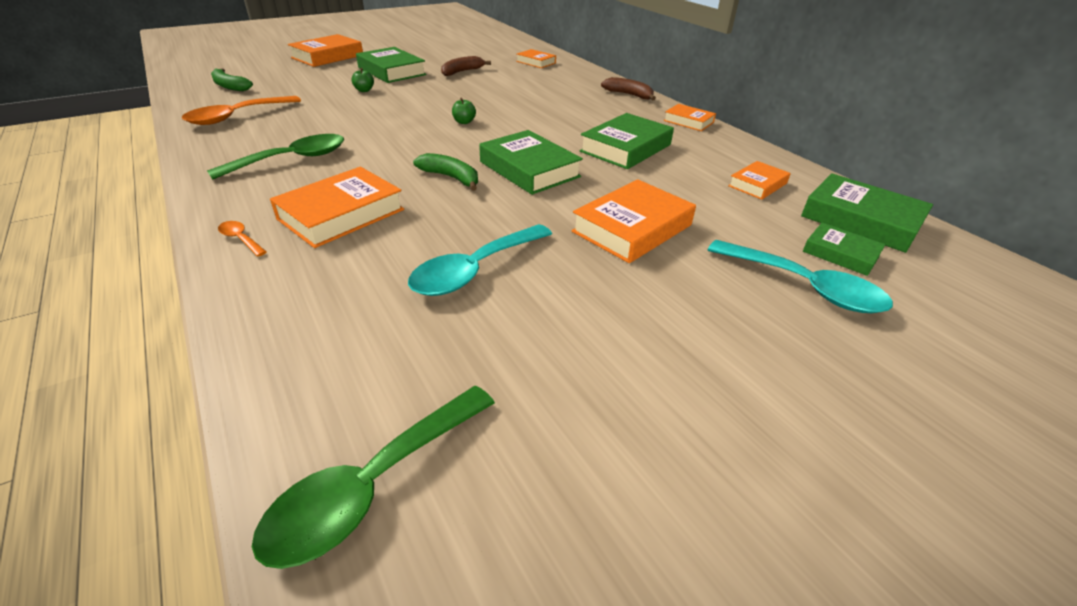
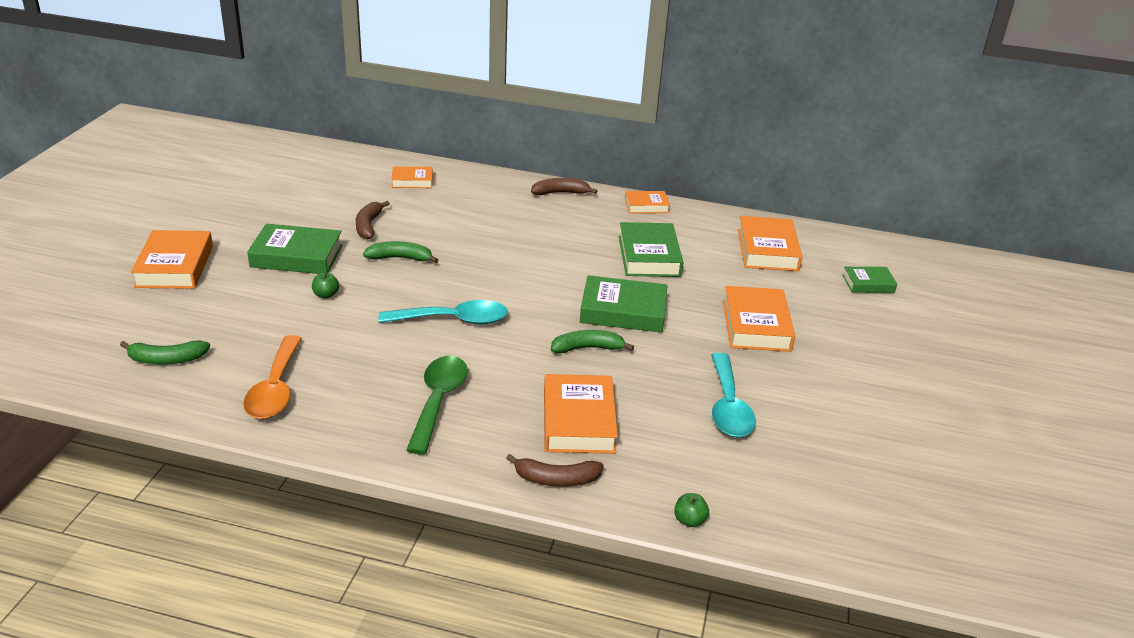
camera: 45 degrees left, 5 degrees down
orange spoon [218,221,267,256] -> brown banana [506,454,604,487]
green spoon [252,386,495,569] -> none
green apple [452,98,476,124] -> green apple moved to [674,493,709,527]
turquoise spoon [708,240,893,313] -> turquoise spoon moved to [379,300,508,325]
orange book [728,161,791,200] -> orange book [738,216,802,271], size x1.72
green book [801,173,933,253] -> none
none -> green banana [363,241,438,263]

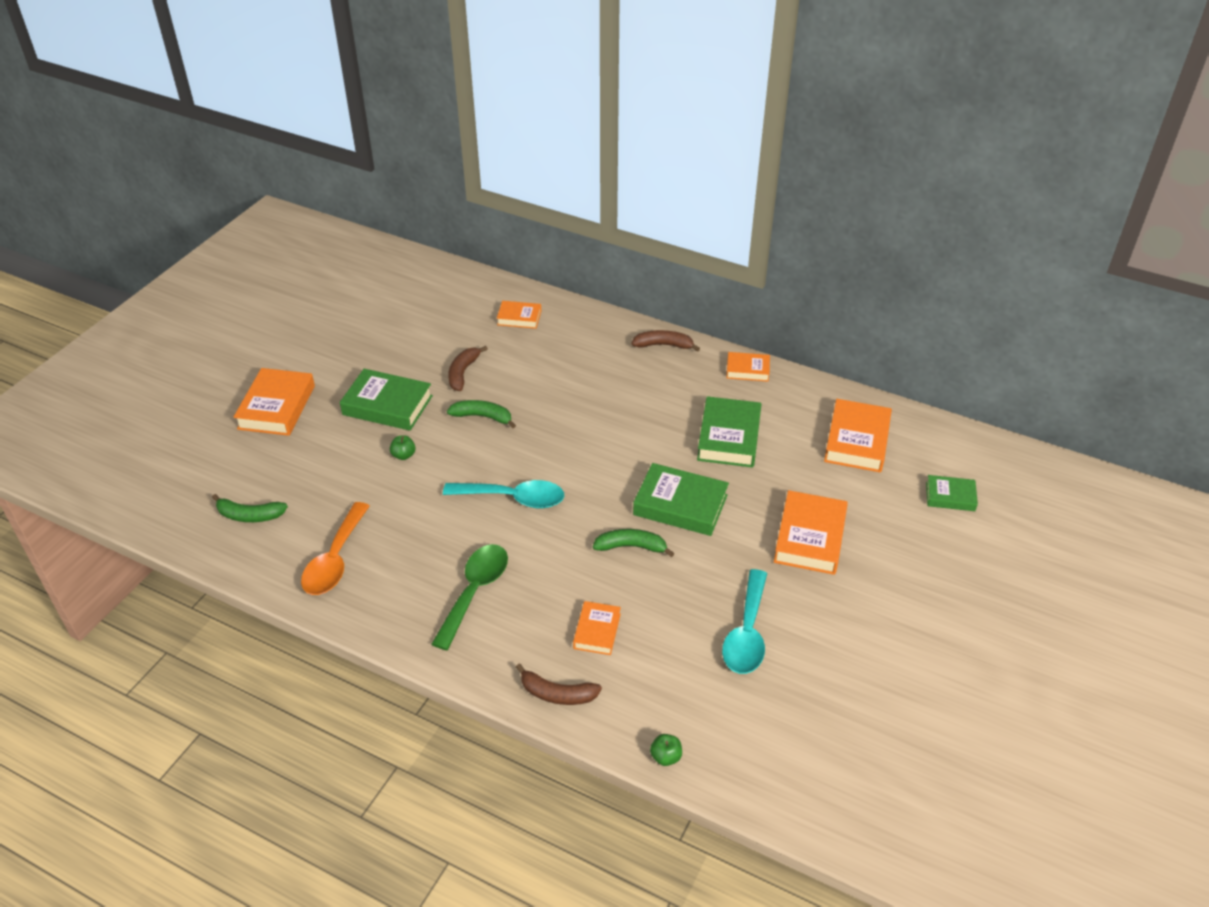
camera: 15 degrees right, 10 degrees up
orange book [544,374,618,454] -> orange book [573,601,621,655], size x0.58

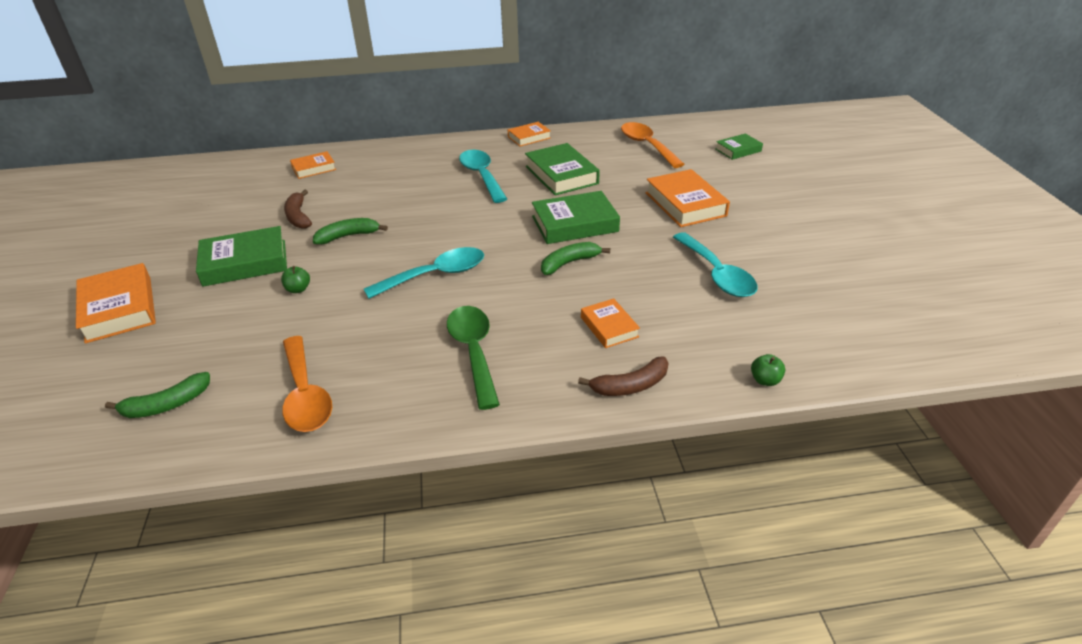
camera: 35 degrees left, 5 degrees down
brown banana [632,330,700,352] -> none
orange book [824,399,892,472] -> orange spoon [621,122,685,168]
none -> turquoise spoon [459,150,507,203]

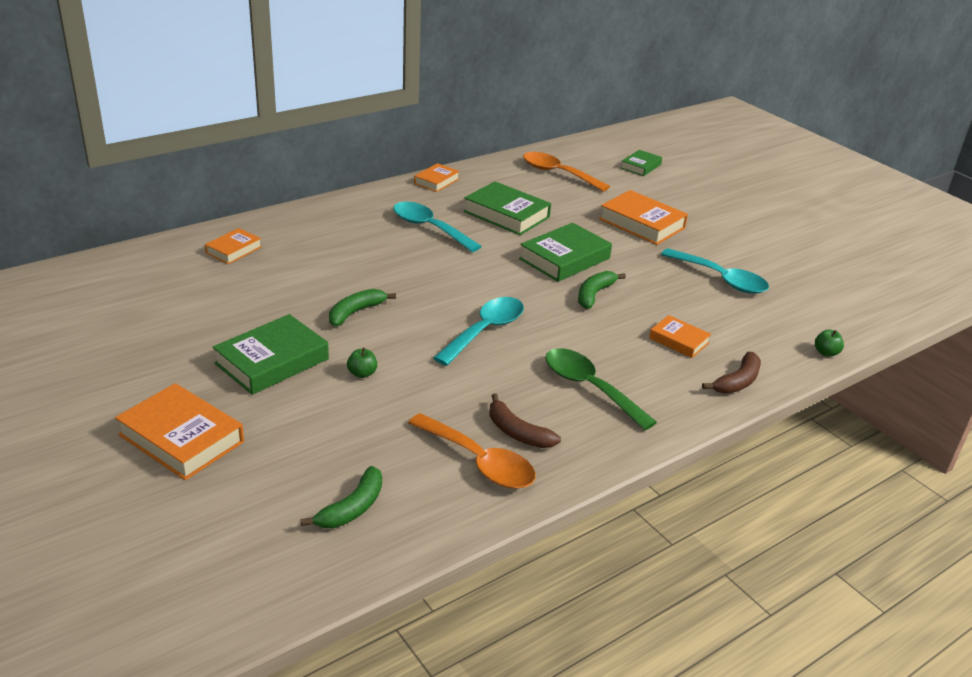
camera: 30 degrees left, 5 degrees down
brown banana [284,190,312,229] -> brown banana moved to [490,393,561,448]

